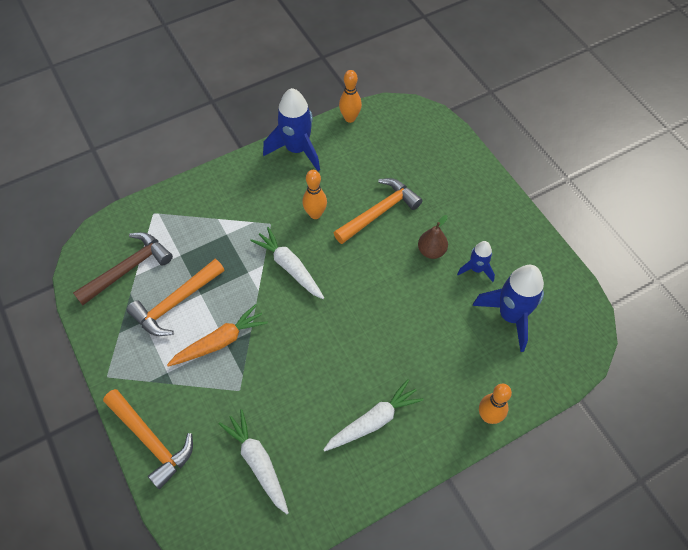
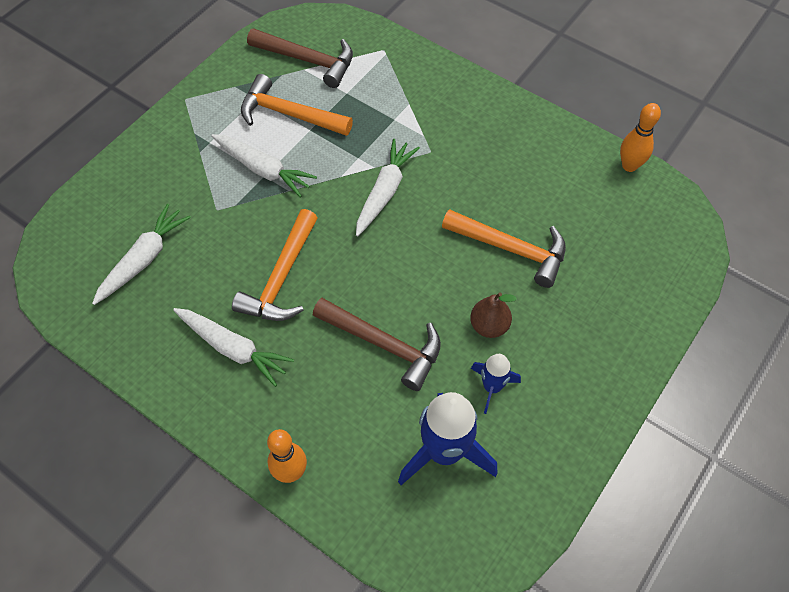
camera: 65 degrees right, 0 degrees up
orange hammer [103,389,193,489] -> orange hammer moved to [232,209,318,321]
orange carrot [167,304,268,366] -> white carrot [211,134,317,198]
blue rocket [263,88,320,171] -> none
orange bowling pin [302,170,327,219] -> none
none -> brown hammer [313,298,441,391]

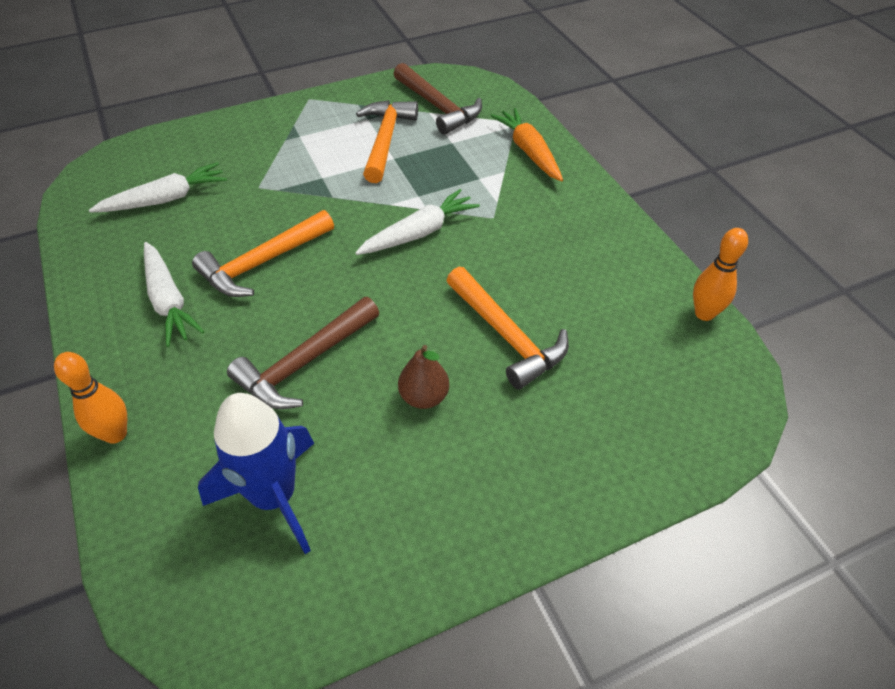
camera: 30 degrees right, 10 degrees down
white carrot [211,134,317,198] -> none
orange hammer [241,74,353,136] -> orange hammer turned 45 degrees clockwise [356,100,418,183]
brown hammer [313,298,441,391] -> brown hammer turned 75 degrees clockwise [227,297,379,409]
blue rocket [471,354,521,414] -> none
none -> orange carrot [490,108,563,181]

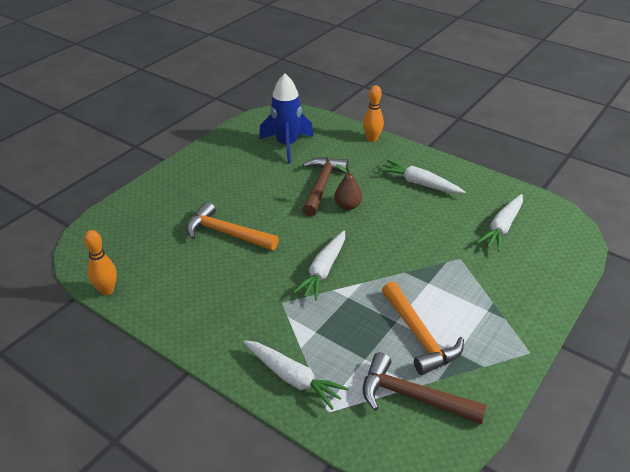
camera: 150 degrees right, 10 degrees down
orange hammer [192,210,334,297] -> none
brown pear [398,345,449,409] -> brown pear moved to [334,164,362,210]
orange carrot [490,108,563,181] -> white carrot [244,340,349,410]

